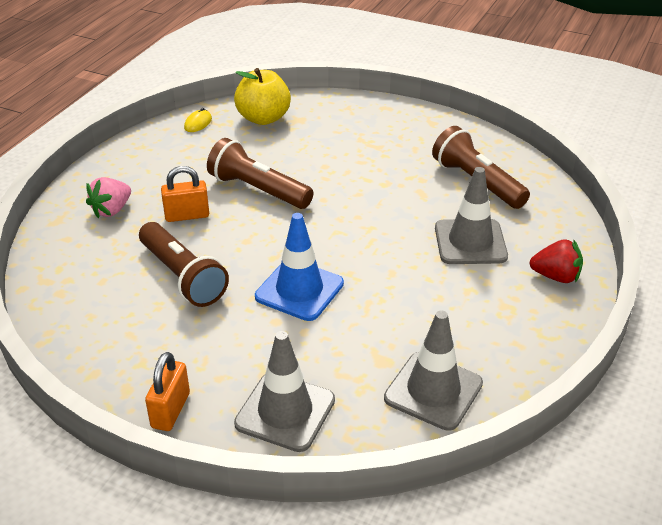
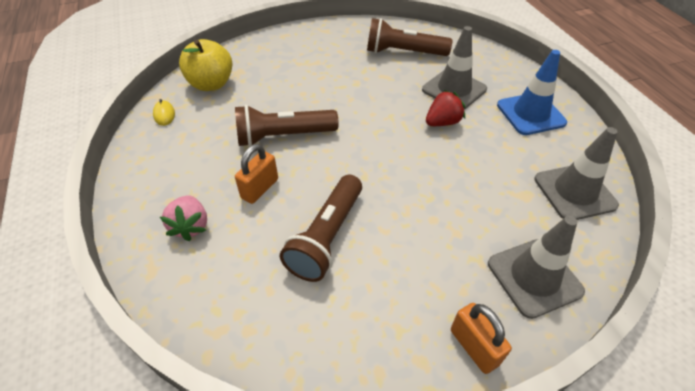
camera: 45 degrees left, 10 degrees up
brown flashlight [139,222,229,307] -> brown flashlight turned 105 degrees clockwise [280,175,362,282]
blue traffic cone [255,213,344,321] -> blue traffic cone moved to [497,50,567,135]
red strawberry [529,239,583,283] -> red strawberry moved to [426,90,465,126]

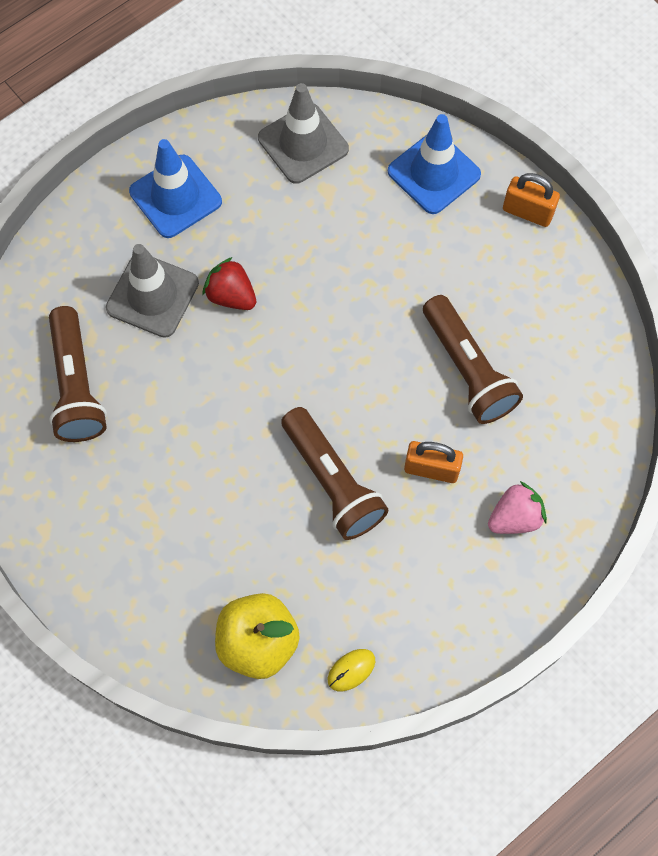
camera: 110 degrees left, 20 degrees up
brown flashlight [280,175,362,282] -> brown flashlight turned 60 degrees clockwise [423,295,523,424]
orange padlock [451,303,512,374] -> orange padlock turned 75 degrees clockwise [503,173,560,227]
grey traffic cone [488,216,585,319] -> blue traffic cone [388,114,481,214]

